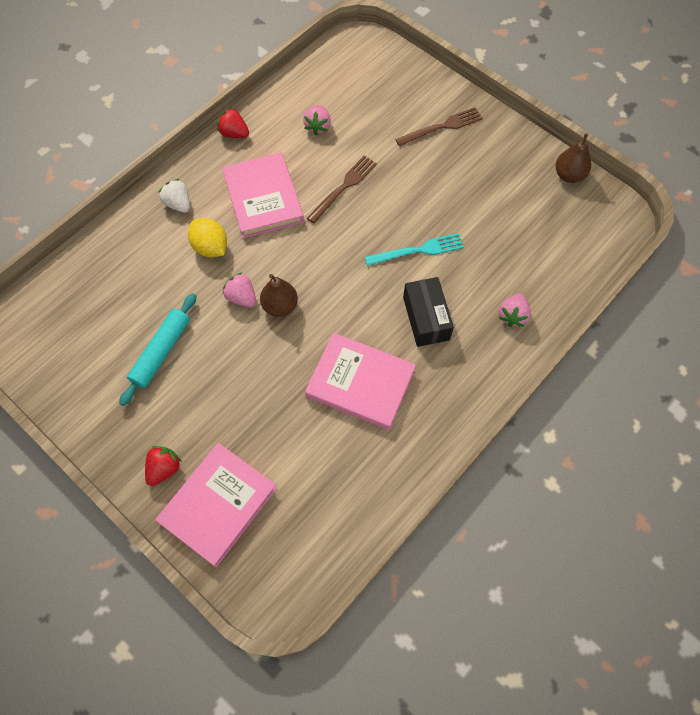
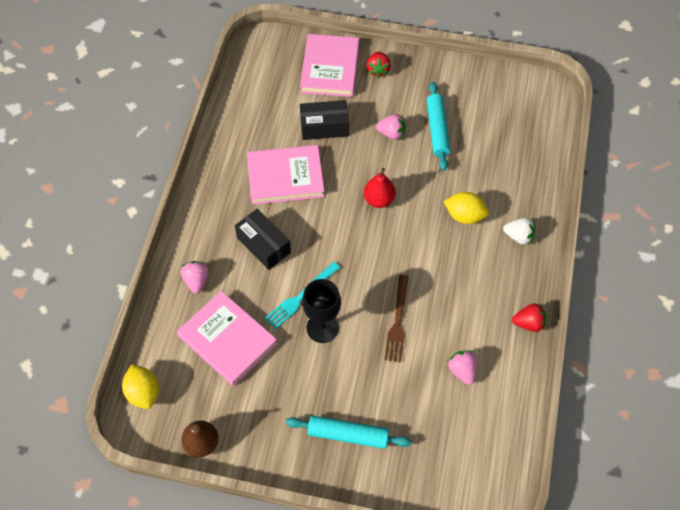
camera: 150 degrees right, 5 degrees down
pink book [222,152,304,238] -> pink book moved to [177,291,277,386]
pink strawberry [223,272,256,307] -> pink strawberry moved to [376,114,405,140]
brown pear [260,274,298,317] -> red pear [364,168,396,208]
brown fork [395,107,483,146] -> turquoise rolling pin [286,416,411,449]
none -> yellow lemon [122,365,159,409]
none -> black box [300,100,349,140]
none -> black goblet [302,279,341,343]

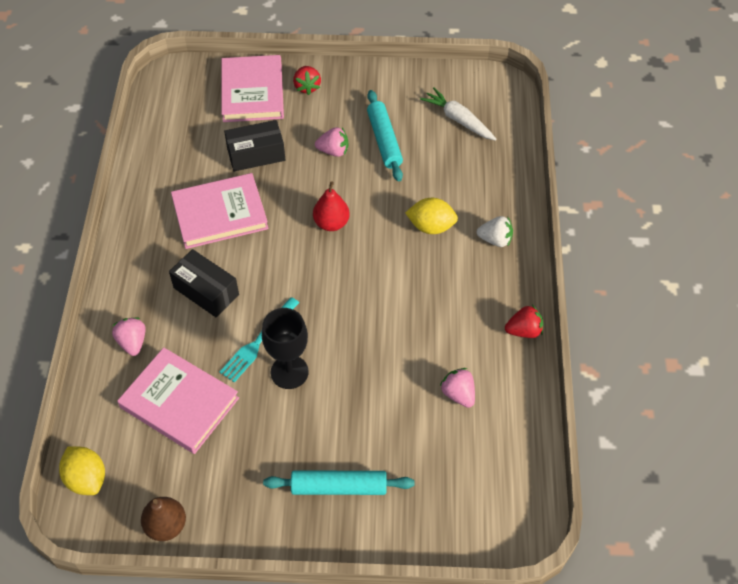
camera: 10 degrees left, 5 degrees down
brown fork [384,275,409,363] -> none
none -> white carrot [420,87,497,141]

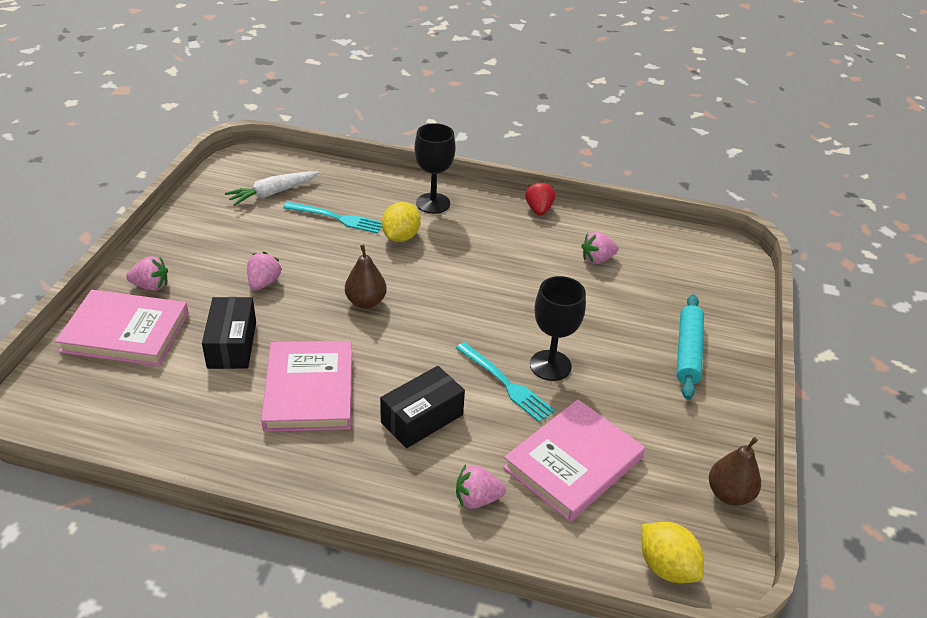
camera: 80 degrees left, 15 degrees down
yellow lemon [59,446,105,495] -> yellow lemon turned 75 degrees clockwise [642,522,704,583]
red strawberry [293,66,321,95] -> pink strawberry [126,256,168,291]
red pear [313,181,350,231] -> brown pear [345,245,387,309]
turquoise rolling pin [367,90,403,182] -> none
white strawberry [477,216,513,247] -> black goblet [414,123,456,214]
none -> turquoise fork [283,202,382,234]

